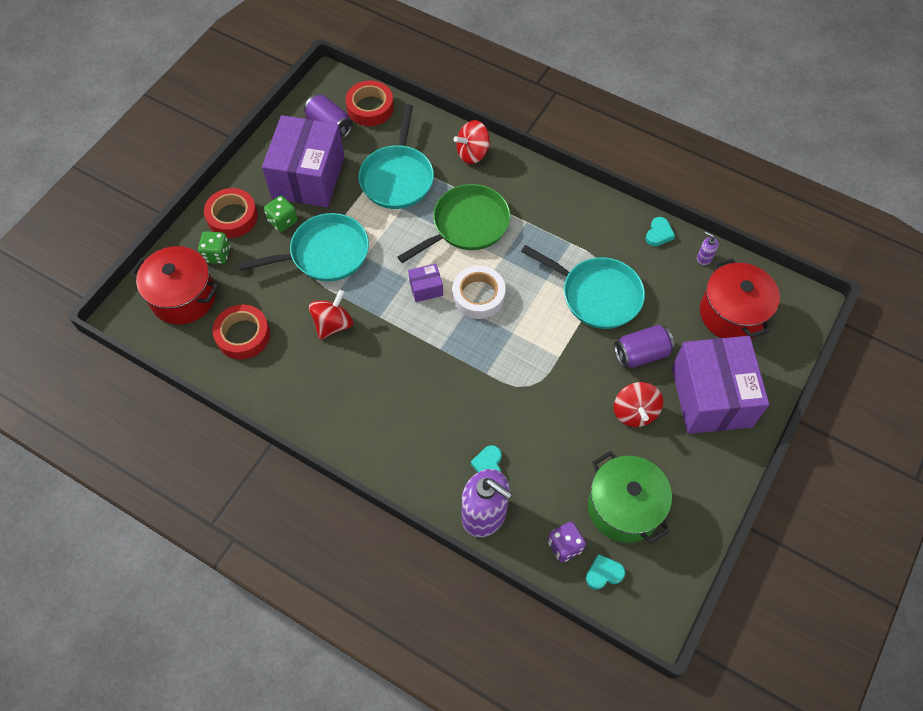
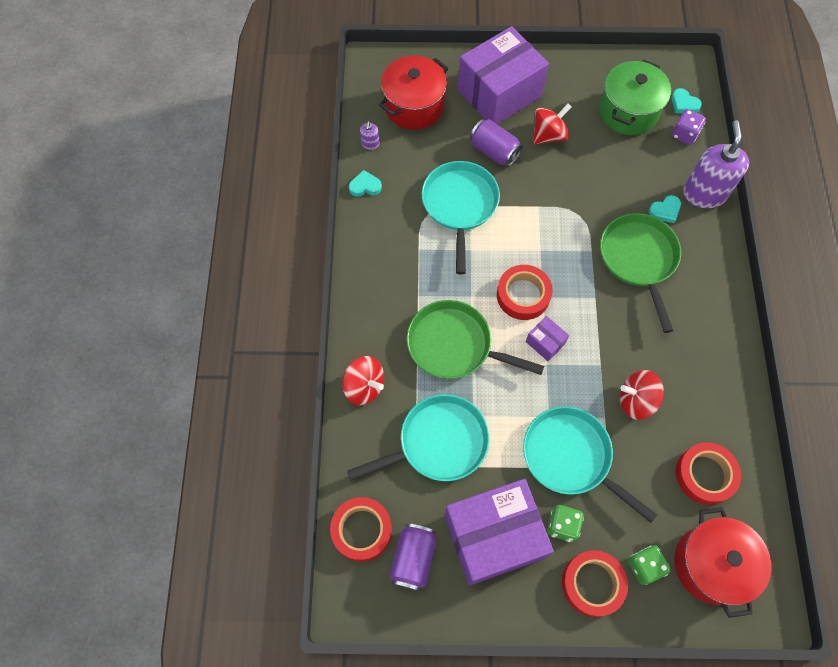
camera: 120 degrees left, 5 degrees up
white tape [452,266,506,319] -> red tape [497,265,553,320]
none -> green pan [600,213,681,333]

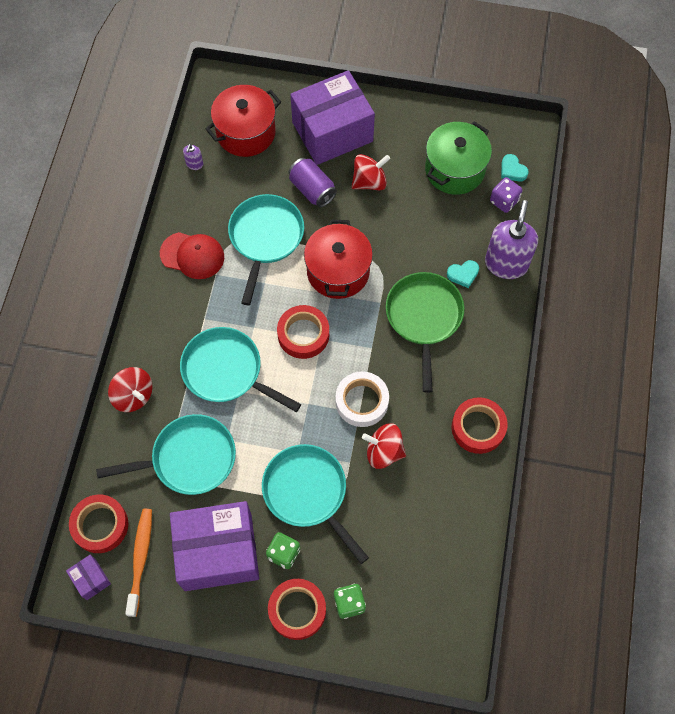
camera: 10 degrees right, 0 degrees up
turquoise heart [349,170,382,197] -> none
purple can [389,524,437,592] -> orange toothbrush [125,509,152,617]
green pan [407,300,544,379] -> turquoise pan [180,327,301,412]
purple box [526,316,569,361] -> purple box moved to [66,555,111,600]
red pot [674,507,772,618] -> red pot moved to [304,220,373,299]
red tape [676,442,741,505] -> red tape moved to [452,397,507,454]
none -> red cap [160,232,224,279]
none -> white tape [335,371,389,427]

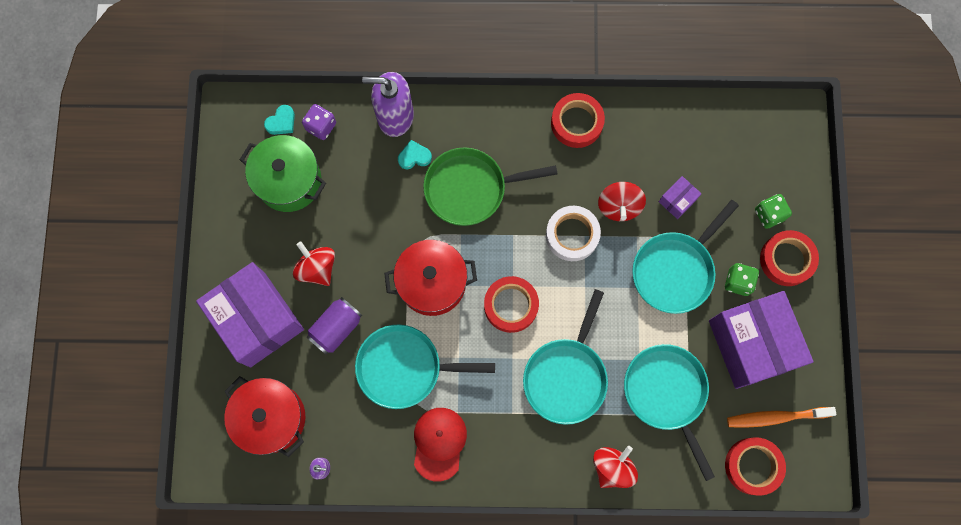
camera: 100 degrees left, 10 degrees up
purple box [66,555,111,600] -> purple box moved to [659,176,701,219]
turquoise heart [447,260,479,288] -> turquoise heart turned 75 degrees counterclockwise [398,140,432,169]

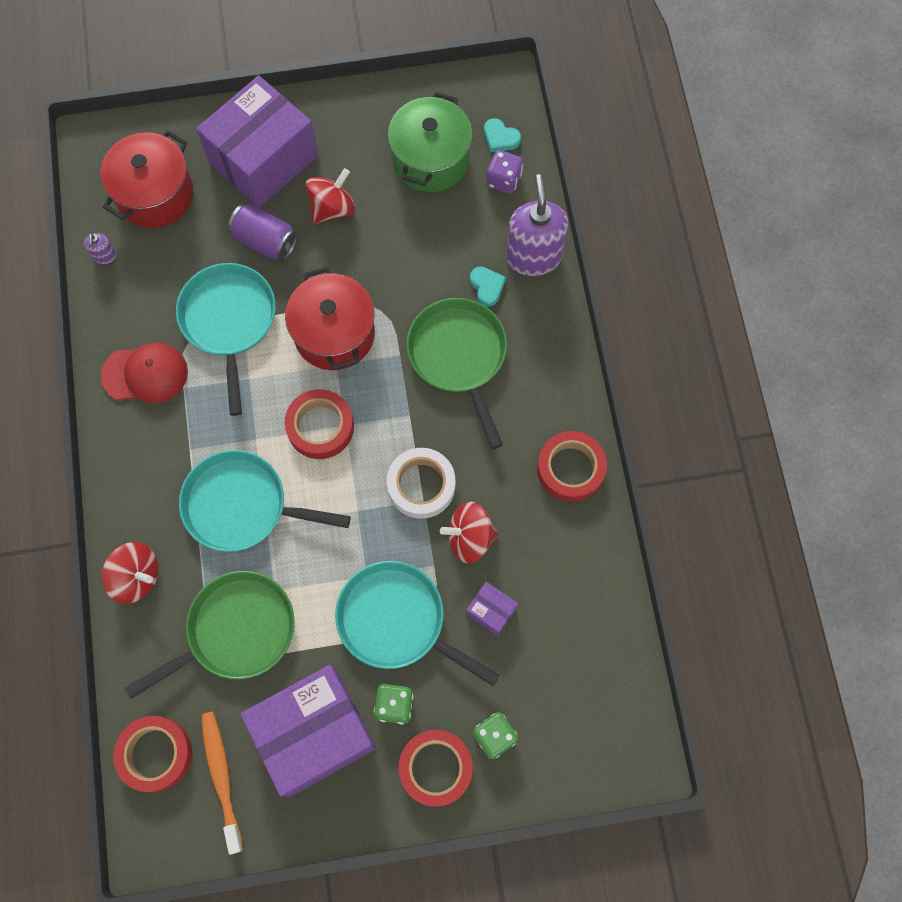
camera: 80 degrees right, 5 degrees down
turquoise pan [624,344,715,481] -> green pan [125,571,295,699]

